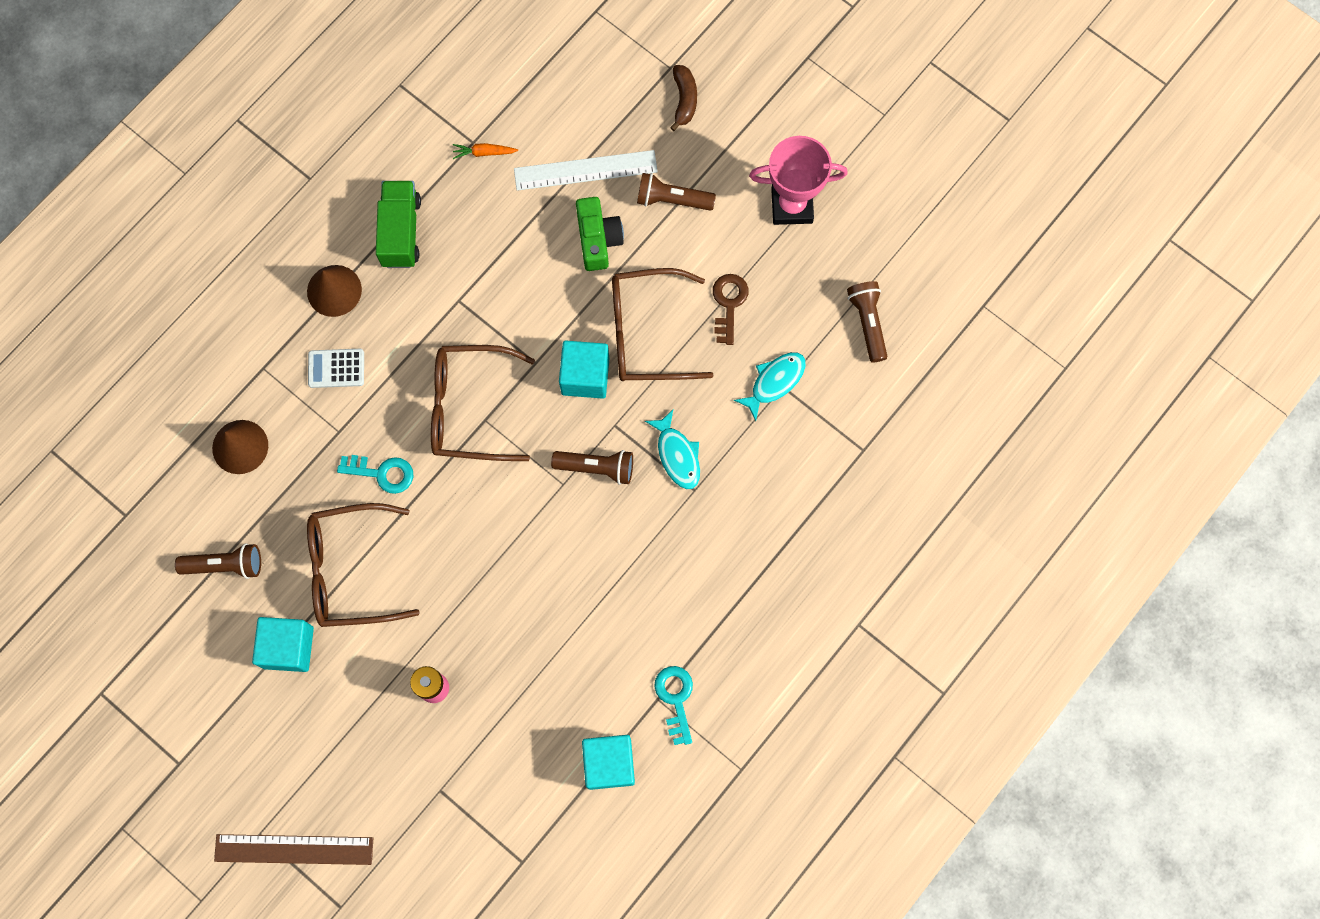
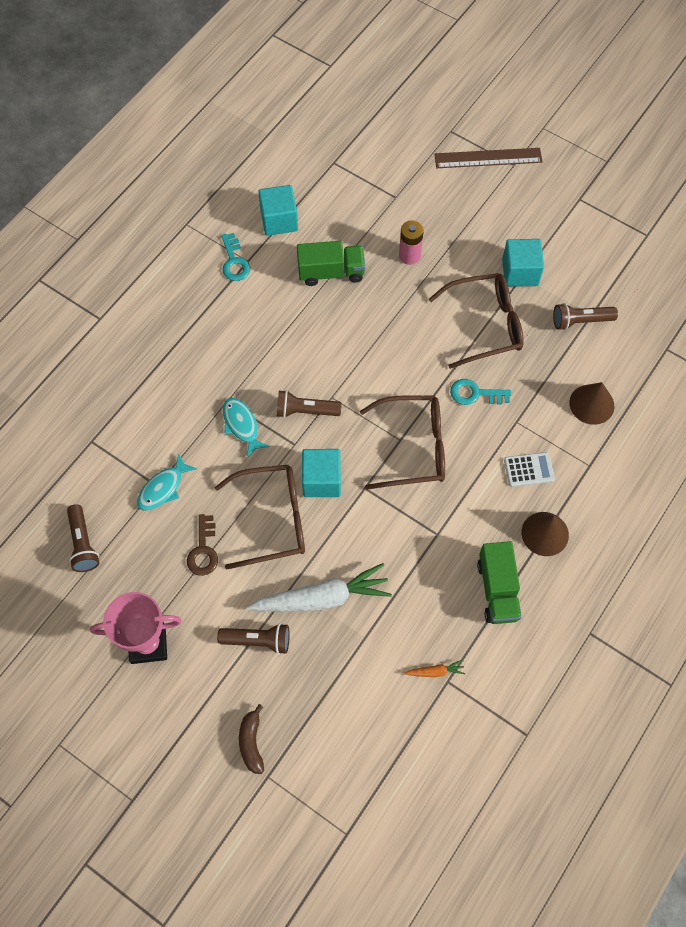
camera: 175 degrees right, 10 degrees down
white ruler [514,150,658,191] -> none
green camera [576,197,624,271] -> white carrot [246,563,392,612]
none -> green truck [297,241,366,286]

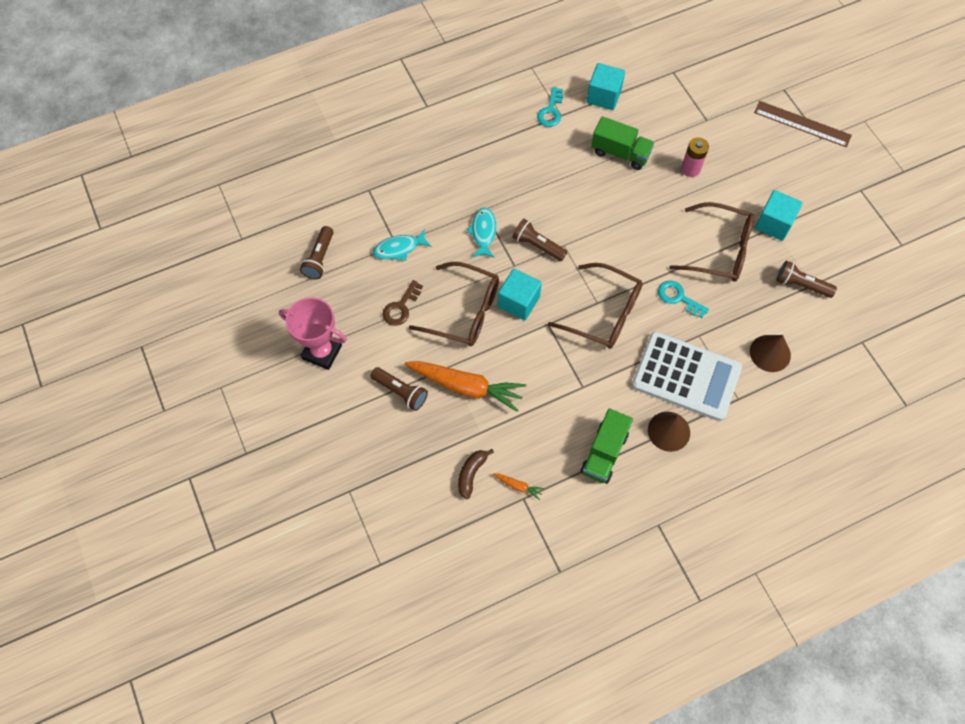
camera: 30 degrees right, 0 degrees up
brown banana [239,704,264,774] -> brown banana moved to [458,449,494,499]
white carrot [246,563,392,612] -> orange carrot [405,361,526,412]
white calculator [504,452,555,487] -> white calculator [632,331,742,421], size x2.32

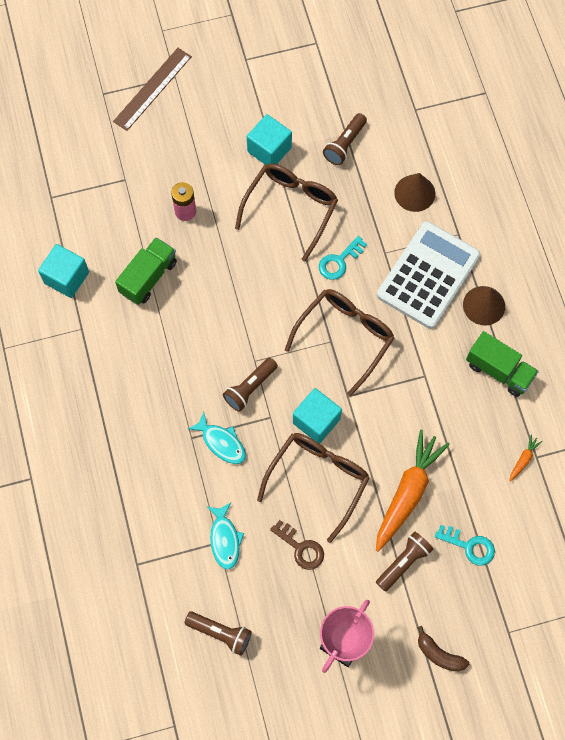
camera: 80 degrees left, 5 degrees up
brown banana [458,449,494,499] -> brown banana moved to [417,626,469,672]
turquoise fish [467,207,496,258] -> turquoise fish turned 150 degrees counterclockwise [188,412,246,464]
turquoise key [537,87,564,127] -> turquoise key moved to [435,525,495,565]

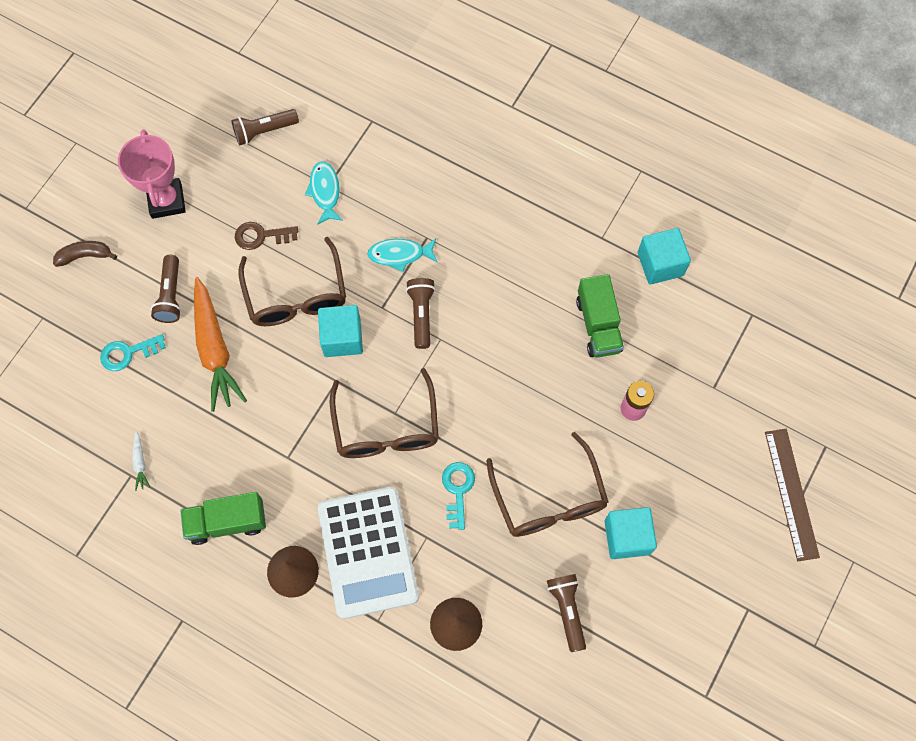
camera: 135 degrees right, 0 degrees up
turquoise fish [207,503,244,570] -> turquoise fish turned 45 degrees clockwise [305,161,343,225]
orange carrot [510,434,543,482] -> white carrot [132,431,150,491]

